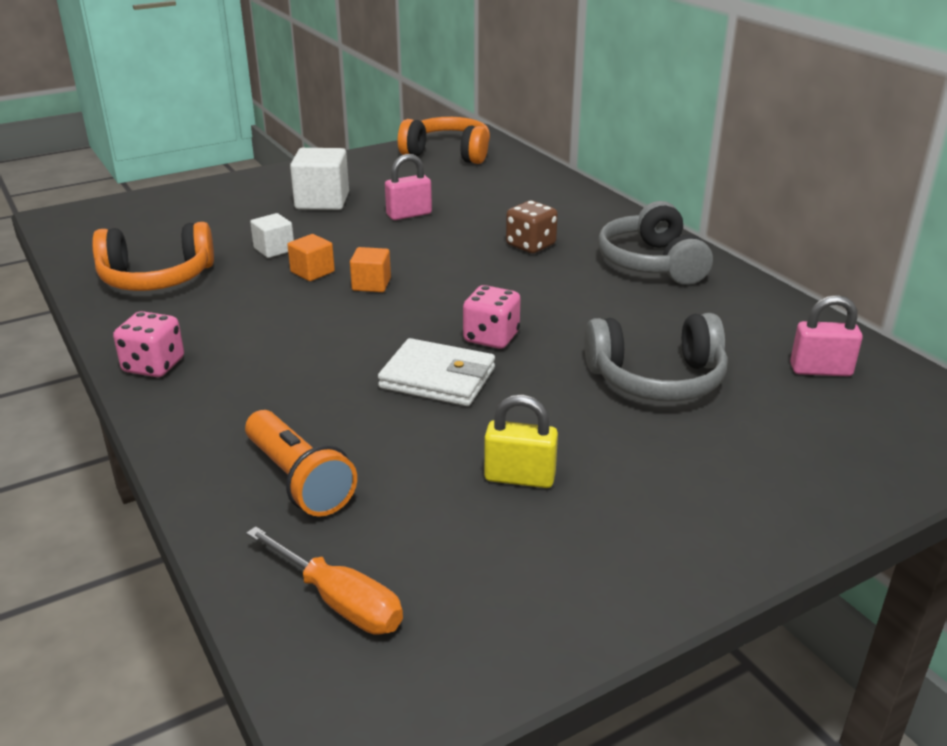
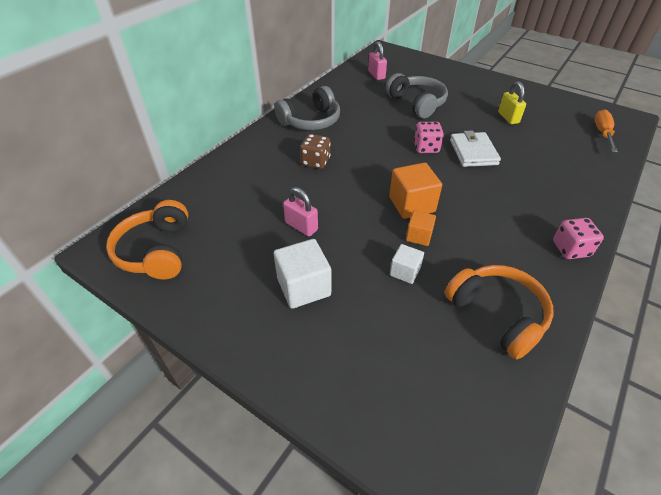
camera: 115 degrees left, 15 degrees up
orange flashlight [245,410,357,517] -> none
orange cube [350,247,391,292] -> orange cube [389,163,442,219], size x1.70

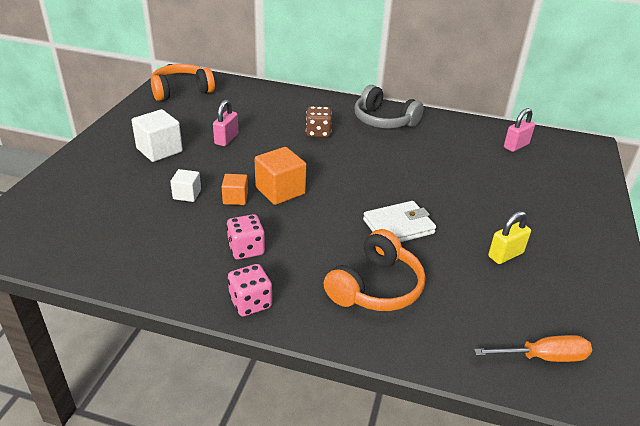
camera: 70 degrees right, 10 degrees down
grey headphones [386,73,448,118] -> none
pink dice [414,122,444,153] -> pink dice moved to [226,214,265,259]
orange headphones [445,265,554,359] -> orange headphones moved to [324,229,425,311]

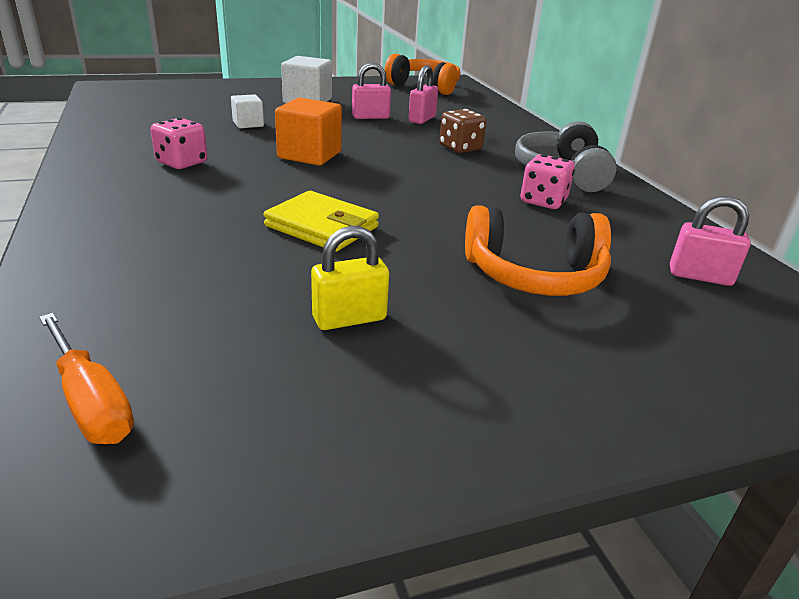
camera: 55 degrees right, 5 degrees down
orange cube [221,174,248,205] -> none
pink dice [228,264,272,317] -> pink dice moved to [521,154,575,209]
orange headphones [324,229,425,311] -> orange headphones moved to [465,205,611,296]
white wallet [363,201,436,242] -> yellow wallet [264,191,379,252]
yellow padlock [488,211,531,264] -> yellow padlock turned 45 degrees counterclockwise [311,226,389,330]
none -> pink padlock [408,65,438,124]

